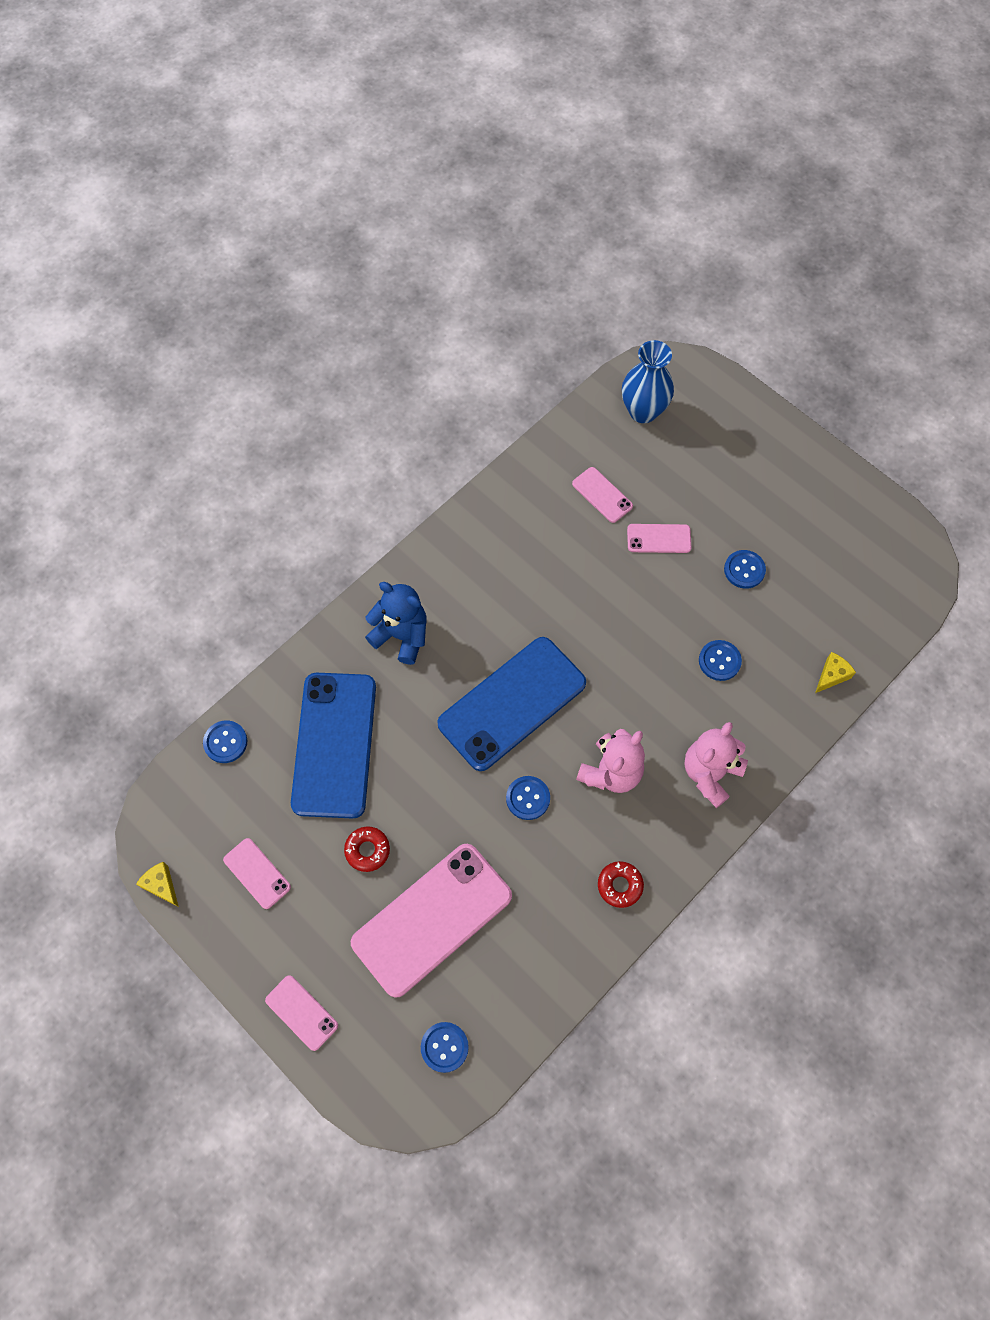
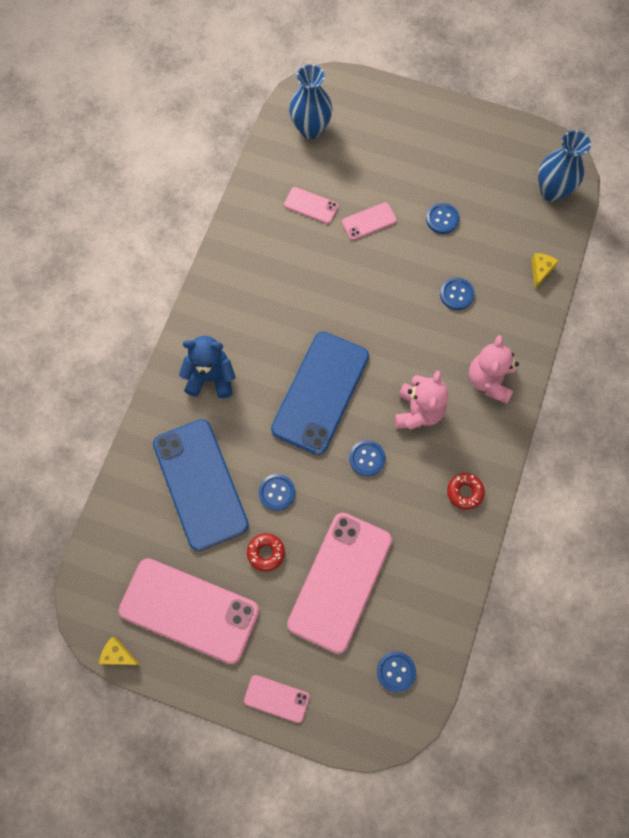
camera: 25 degrees left, 5 degrees up
blue button [203,720,247,763] -> blue button moved to [259,474,295,511]
pink phone [223,838,291,909] -> pink phone [119,558,259,664], size x2.19
none -> blue vase [538,130,591,202]

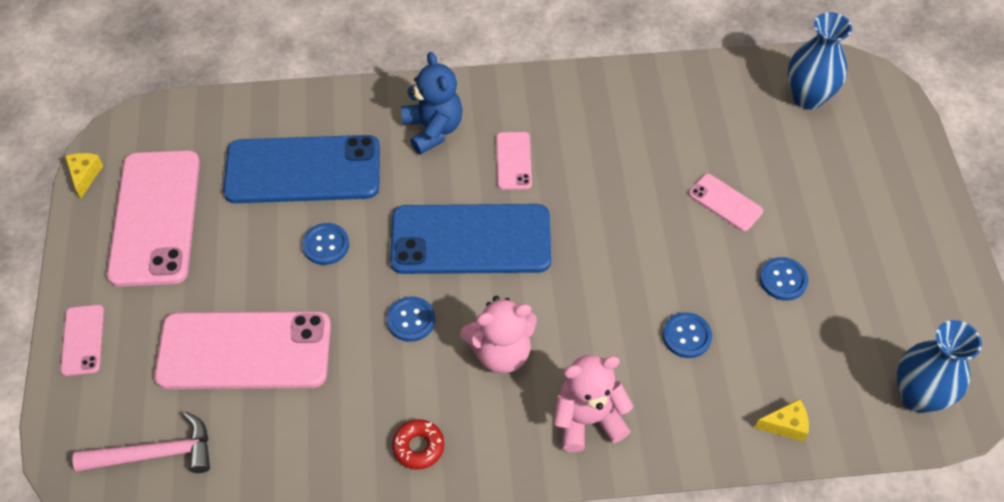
camera: 65 degrees right, 15 degrees down
blue phone [153,419,249,551] -> blue phone turned 45 degrees clockwise [223,135,380,203]
red donut [247,533,285,572] -> none
pink phone [284,187,339,224] -> pink phone moved to [496,132,532,190]
blue button [377,651,416,693] -> pink hammer [72,412,210,473]

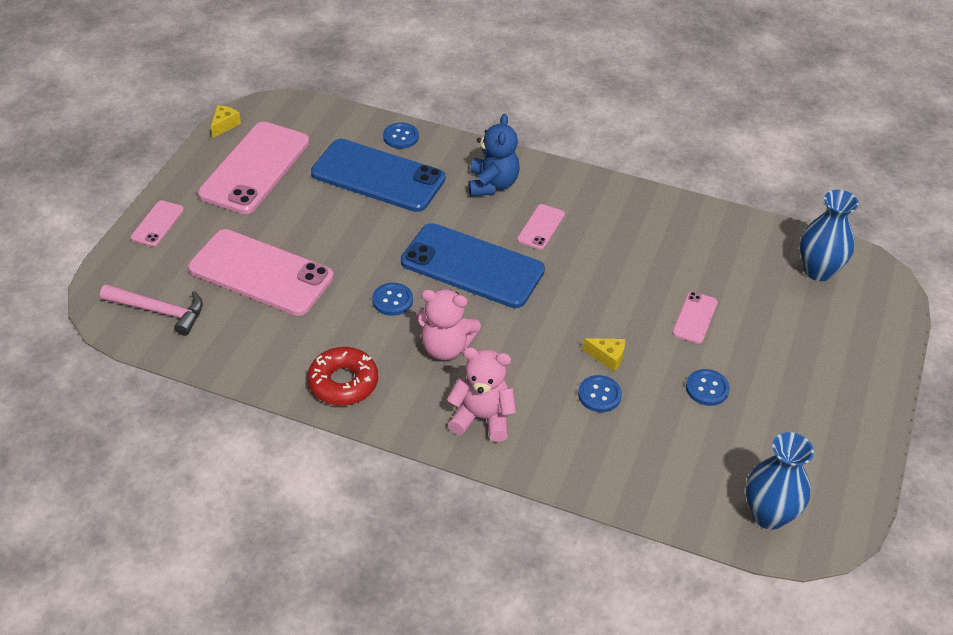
camera: 25 degrees right, 10 degrees down
blue button [302,223,349,265] -> blue button moved to [383,123,419,149]
red donut [392,419,444,470] -> red donut [307,347,378,406], size x1.61
pink phone [689,174,763,231] -> pink phone turned 45 degrees clockwise [672,291,718,344]
yellow cheese [755,399,809,442] -> yellow cheese moved to [583,338,625,371]

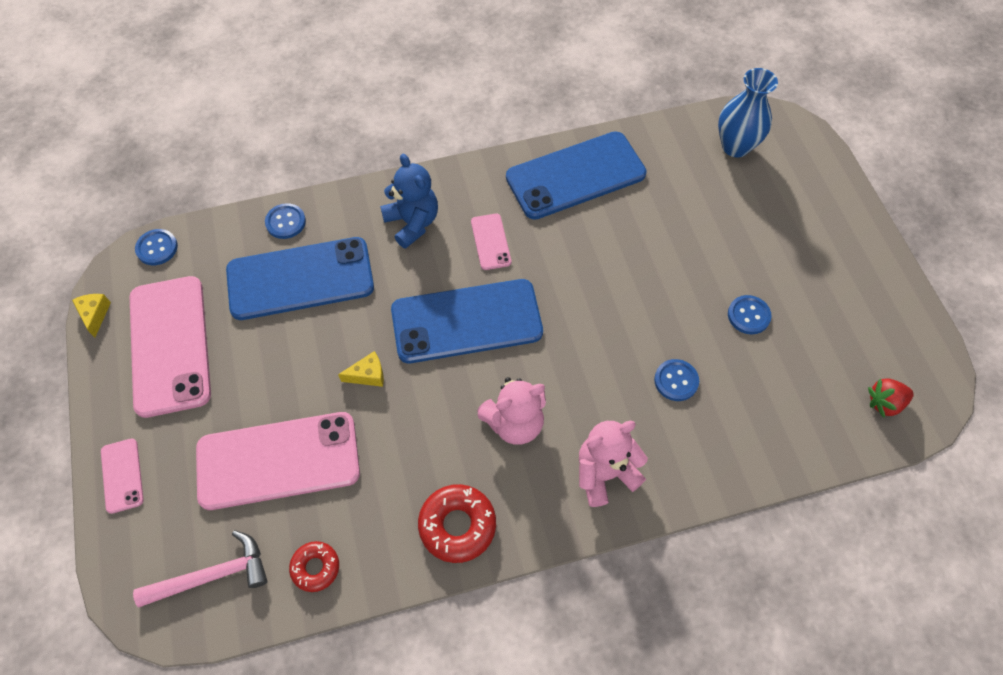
camera: 35 degrees left, 15 degrees up
blue button [372,283,413,316] -> blue button moved to [135,229,178,265]
yellow cheese [583,338,625,371] -> yellow cheese moved to [338,351,384,387]
pink phone [672,291,718,344] -> none
blue vase [746,432,814,530] -> red strawberry [868,379,914,417]
none -> red donut [289,541,339,592]
none -> blue phone [506,131,647,220]

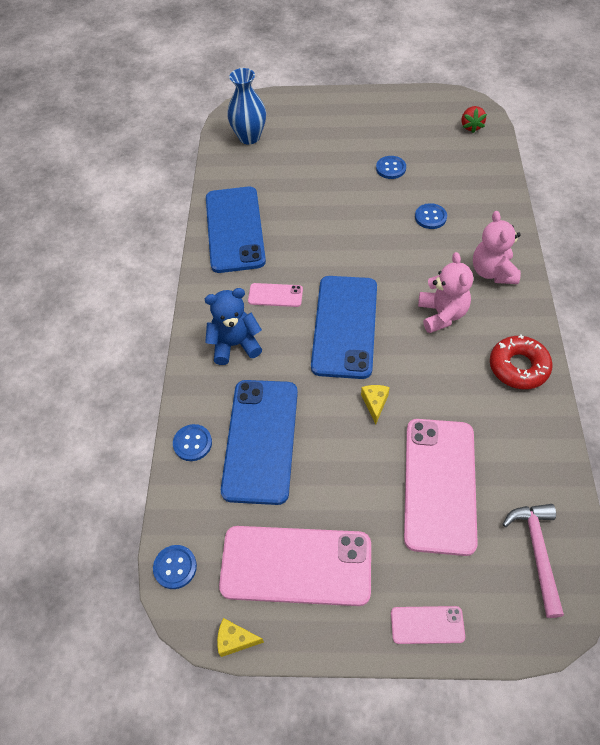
camera: 70 degrees left, 5 degrees down
red donut [289,541,339,592] -> none

